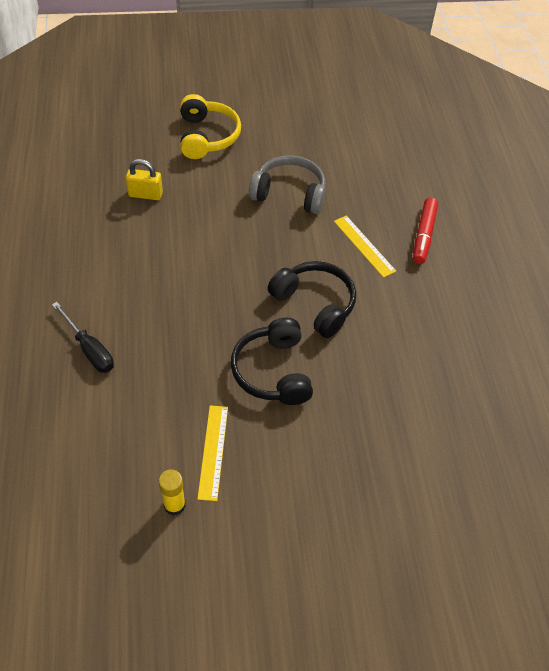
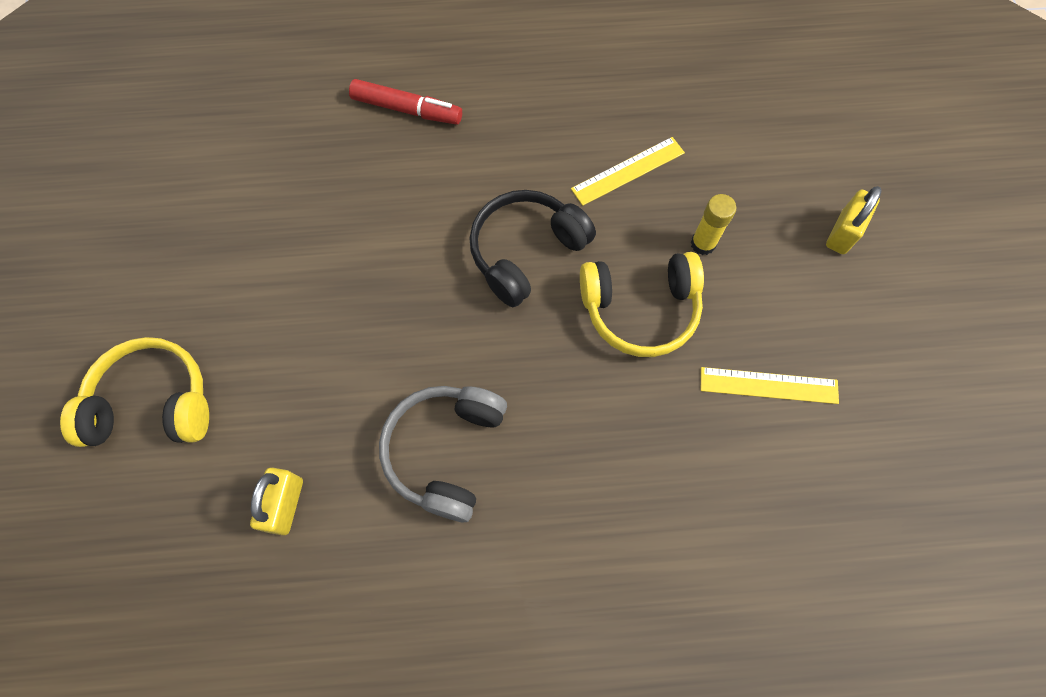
camera: 85 degrees left, 15 degrees up
black screwdriver [52,302,114,373] -> none
yellow glue stick [159,469,185,516] -> yellow glue stick moved to [691,194,736,255]
black headphones [231,318,313,405] -> yellow headphones [580,252,704,357]
grey headphones [249,155,326,214] -> grey headphones moved to [379,386,507,522]
yellow ruler [334,215,396,278] -> yellow ruler moved to [571,137,685,206]
none -> yellow padlock [826,186,882,254]

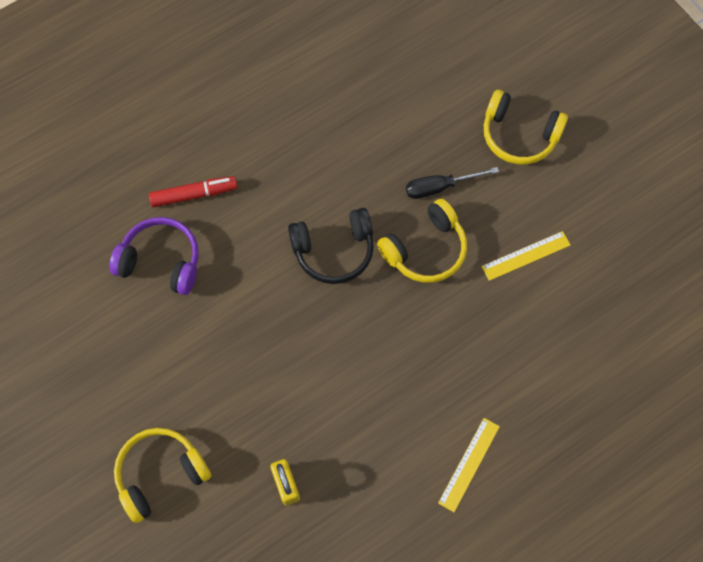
camera: 30 degrees left, 0 degrees up
grey headphones [379,386,507,522] -> none
black headphones [470,190,596,307] -> black headphones turned 120 degrees counterclockwise [288,208,374,284]
yellow ruler [571,137,685,206] -> yellow ruler moved to [438,418,500,512]
yellow glue stick [691,194,736,255] -> black screwdriver [406,167,499,199]
yellow padlock [826,186,882,254] -> yellow headphones [484,90,568,165]
none -> purple headphones [109,217,199,295]

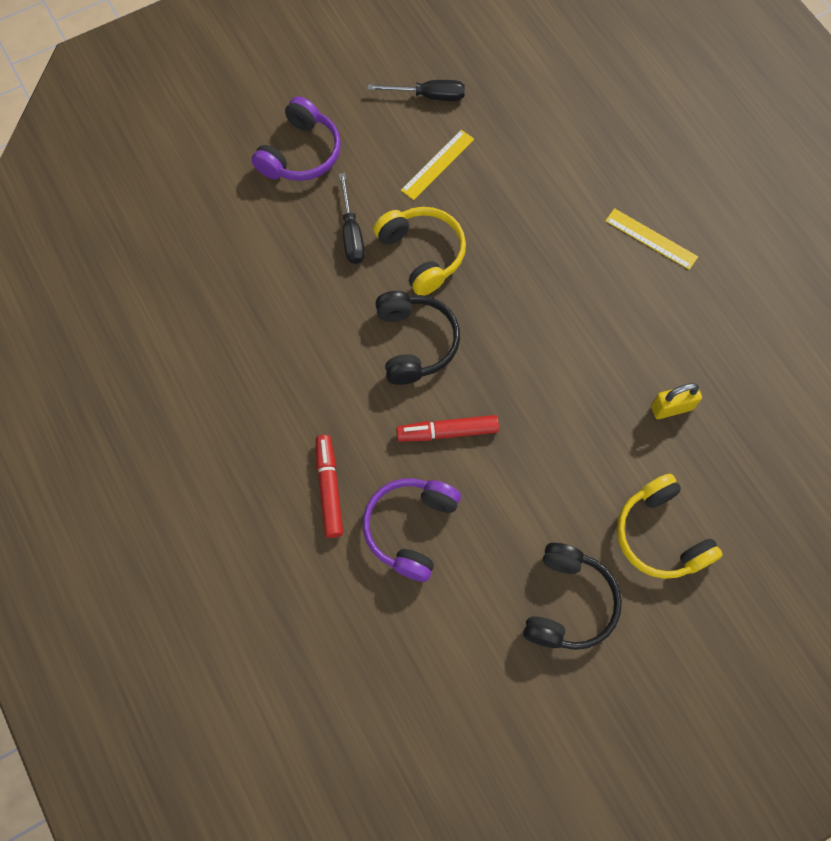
camera: 85 degrees left, 0 degrees up
yellow ruler [481,231,570,281] -> yellow ruler turned 60 degrees clockwise [401,130,474,200]
yellow headphones [484,90,568,165] -> purple headphones [251,96,341,181]
none -> black screwdriver [368,80,465,101]
none -> red marker [396,415,499,442]
none -> black headphones [523,543,622,650]

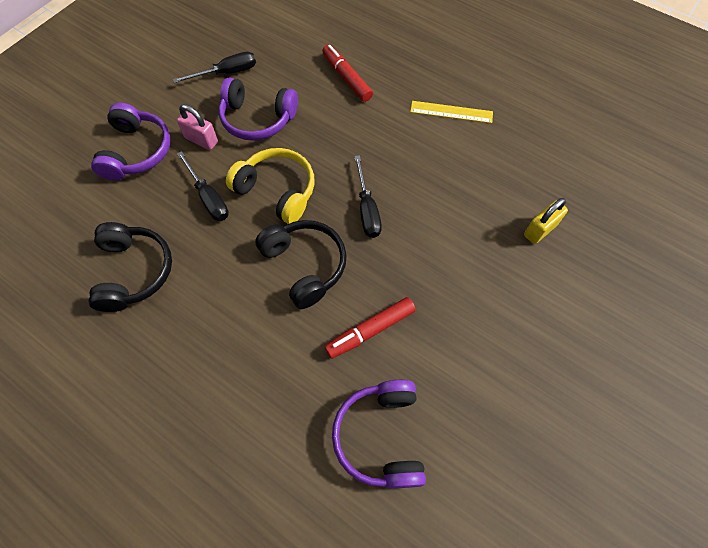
camera: 25 degrees left, 5 degrees down
red marker [316,435,343,538] -> red marker moved to [322,45,373,102]
yellow ruler [401,130,474,200] -> purple headphones [219,77,298,141]
black headphones [523,543,622,650] -> black headphones moved to [88,222,172,312]
yellow headphones [617,474,723,579] -> none
none -> pink padlock [177,104,218,150]
none -> black screwdriver [354,155,382,238]

